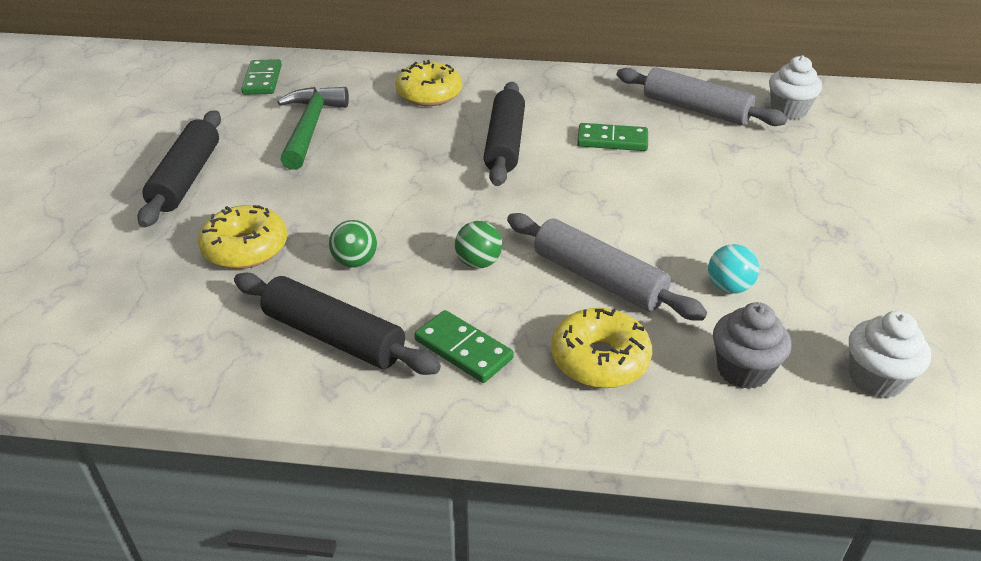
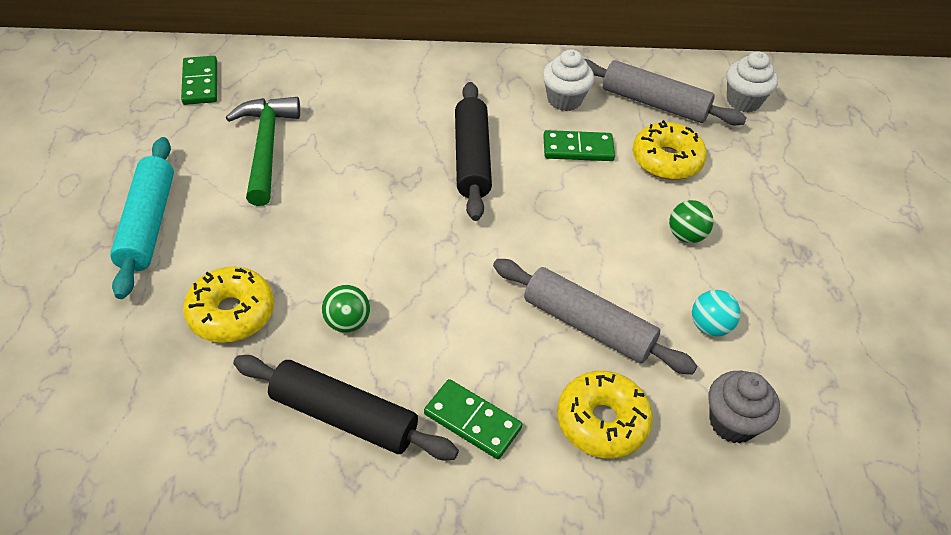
camera: 10 degrees left, 10 degrees up
black rolling pin [137,110,221,227] -> turquoise rolling pin [110,137,174,299]
yellow donut [396,60,462,106] -> yellow donut moved to [632,120,707,180]
green ball [455,221,502,269] -> green ball moved to [669,200,714,243]
white cupcake [849,311,931,398] -> white cupcake moved to [543,49,594,111]

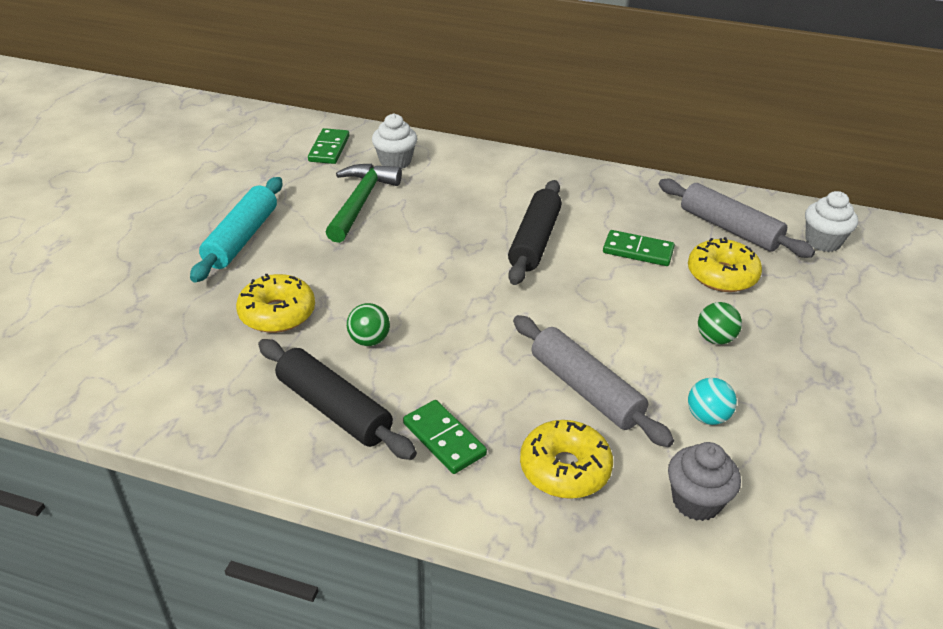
camera: 20 degrees right, 10 degrees down
white cupcake [543,49,594,111] -> white cupcake moved to [372,114,417,169]

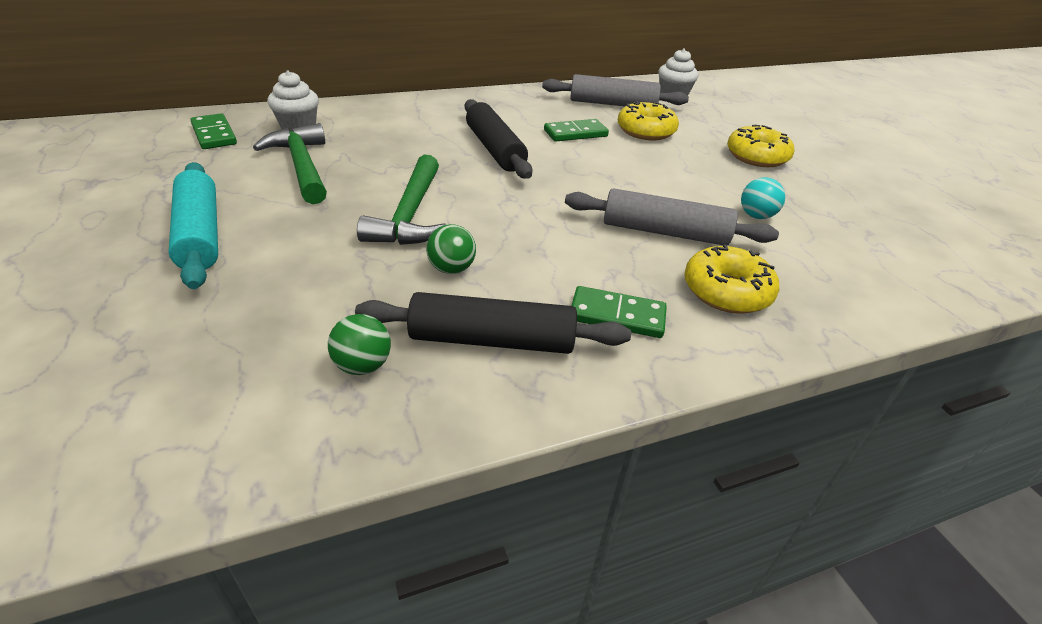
camera: 40 degrees left, 0 degrees up
yellow donut [236,274,315,333] -> yellow donut moved to [727,124,794,167]
grey cupcake [668,442,741,521] -> none
green ball [698,302,742,345] -> green ball moved to [328,314,391,375]
none -> green hammer [357,154,446,245]

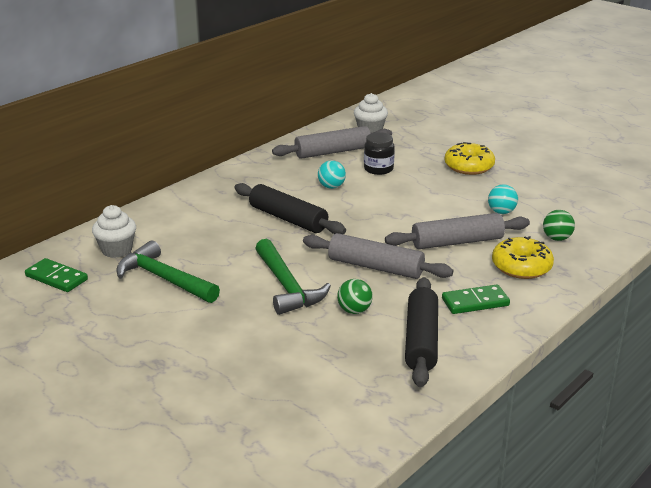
camera: 25 degrees left, 10 degrees down
turquoise rolling pin [169,162,218,289] -> none
green ball [328,314,391,375] -> green ball moved to [543,210,575,241]
black rolling pin [355,292,631,354] -> black rolling pin turned 60 degrees counterclockwise [405,277,438,387]
green domino [544,119,609,142] -> turquoise ball [318,160,346,189]
yellow donut [618,101,679,140] -> black jar [364,132,395,175]
none -> grey rolling pin [303,233,453,279]

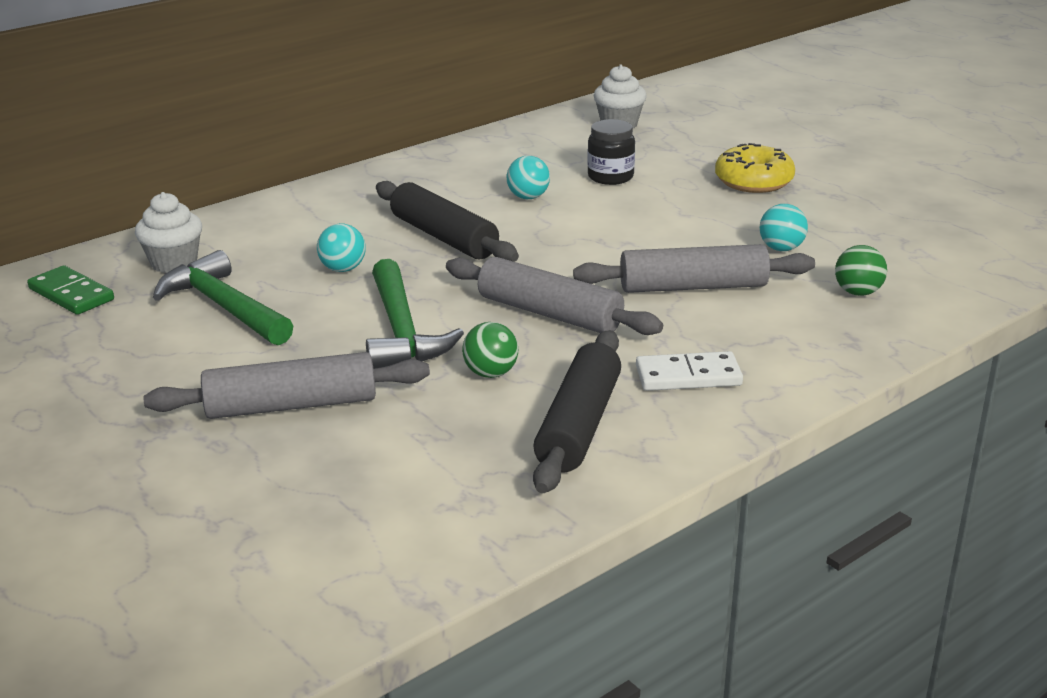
camera: 10 degrees right, 0 degrees up
grey rolling pin [272,126,392,159] -> grey rolling pin moved to [144,352,430,419]
green domino [442,284,510,314] -> white domino [636,351,743,391]
yellow donut [492,236,554,279] -> none
none -> turquoise ball [317,223,366,272]

